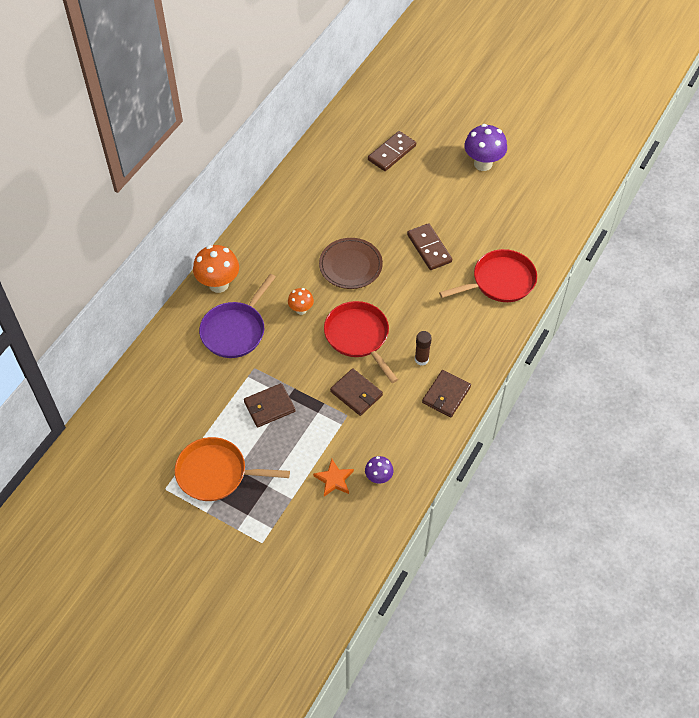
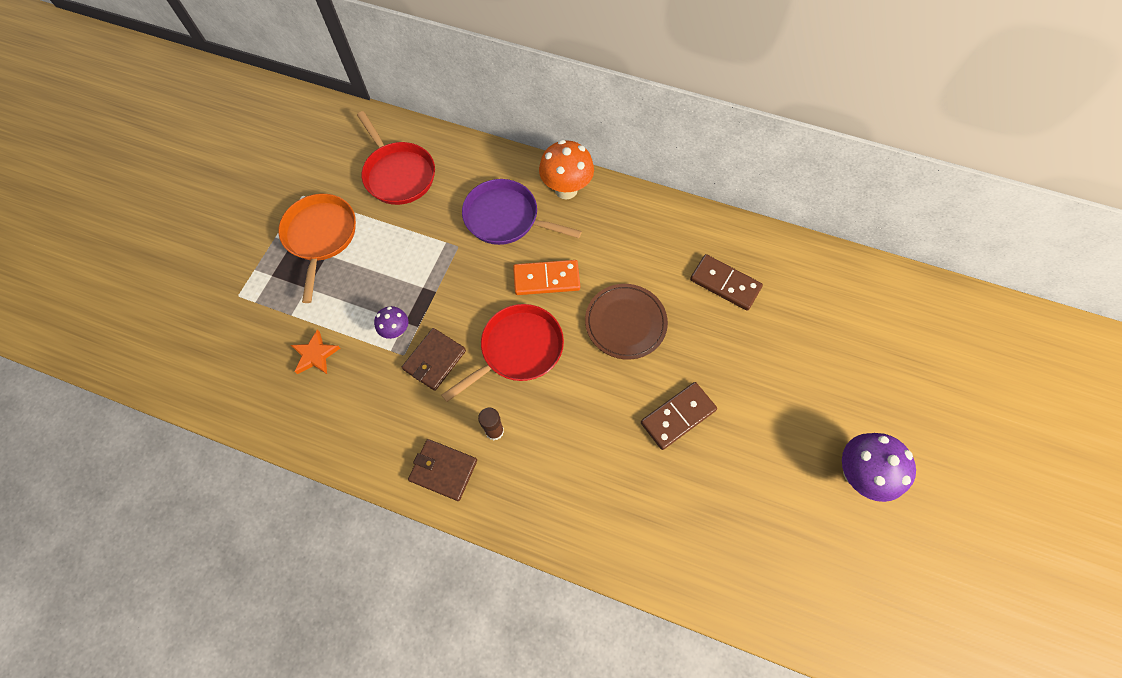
camera: 80 degrees right, 10 degrees up
brown wallet [244,383,295,427] -> none
orange mushroom [288,288,314,315] -> orange domino [513,260,580,295]
purple mushroom [365,456,393,484] -> purple mushroom moved to [374,306,408,339]
brown domino [368,131,416,171] -> brown domino moved to [690,254,763,311]
red pan [439,249,537,302] -> red pan moved to [357,111,435,205]

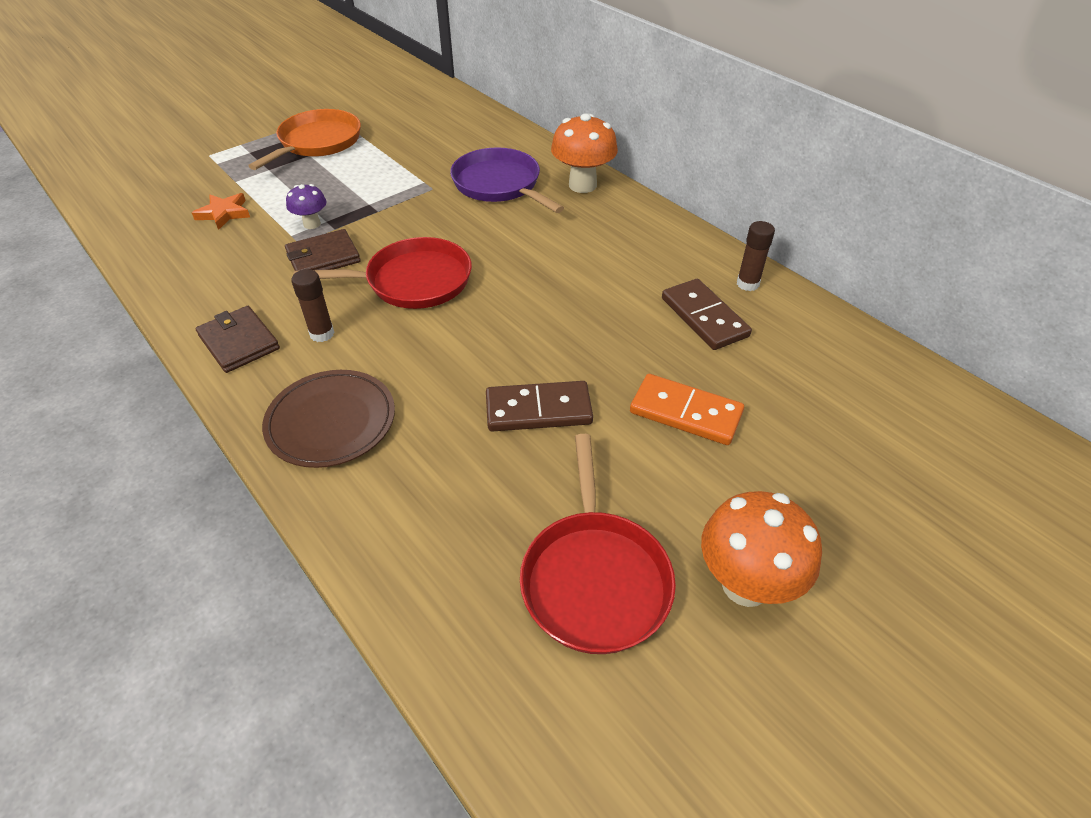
camera: 30 degrees right, 20 degrees down
red pan [357,111,435,205] -> red pan moved to [520,434,676,654]
orange domino [513,260,580,295] -> orange domino moved to [630,374,744,445]
brown plate [585,284,668,360] -> brown plate moved to [262,370,395,468]
purple mushroom [842,433,916,502] -> orange mushroom [701,491,822,607]
none -> brown glue stick [737,221,775,291]

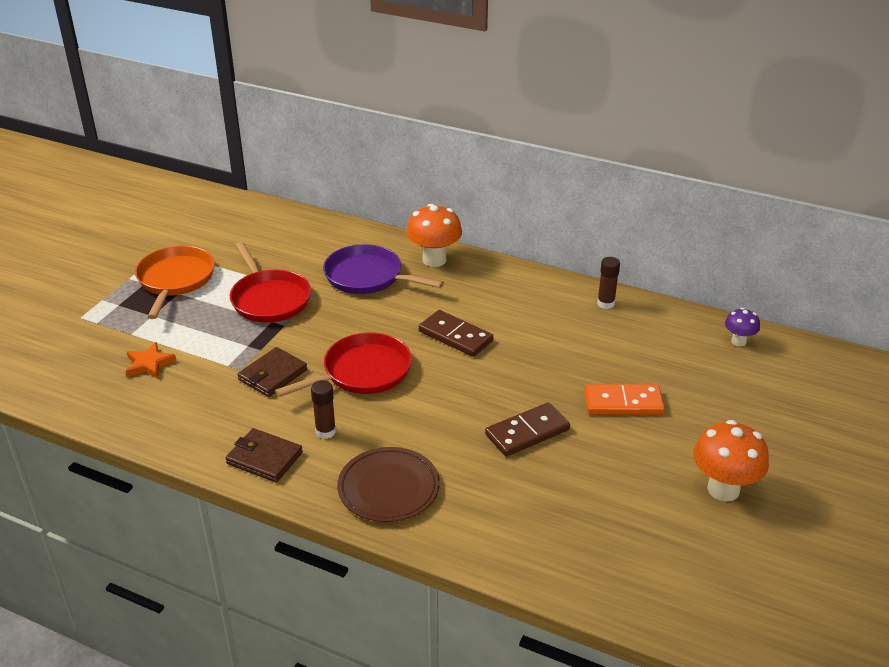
camera: 25 degrees left, 10 degrees down
purple mushroom [286,184,326,229] -> purple mushroom moved to [725,308,760,346]
red pan [520,434,676,654] -> red pan moved to [230,242,311,323]
brown domino [662,279,752,350] -> brown domino moved to [419,310,494,357]

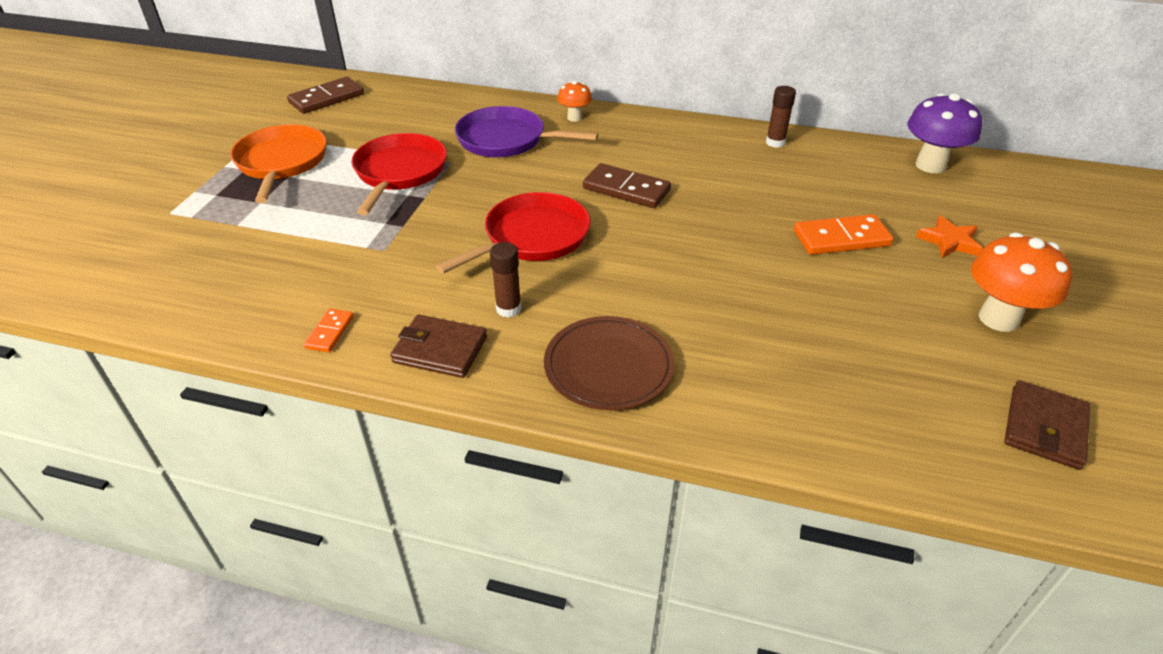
camera: 10 degrees left, 5 degrees up
orange star [126,342,176,379] -> orange star moved to [916,216,983,258]
red pan [230,242,311,323] -> red pan turned 135 degrees counterclockwise [351,133,447,215]
brown wallet [237,347,307,397] -> brown wallet moved to [1004,380,1090,470]
orange mushroom [406,204,462,267] -> orange mushroom [557,81,592,122], size x0.56
brown domino [485,402,570,456] -> brown domino moved to [287,77,364,114]
purple mushroom [725,308,760,346] -> purple mushroom [907,93,982,173], size x1.79
none -> orange domino [304,309,354,352]

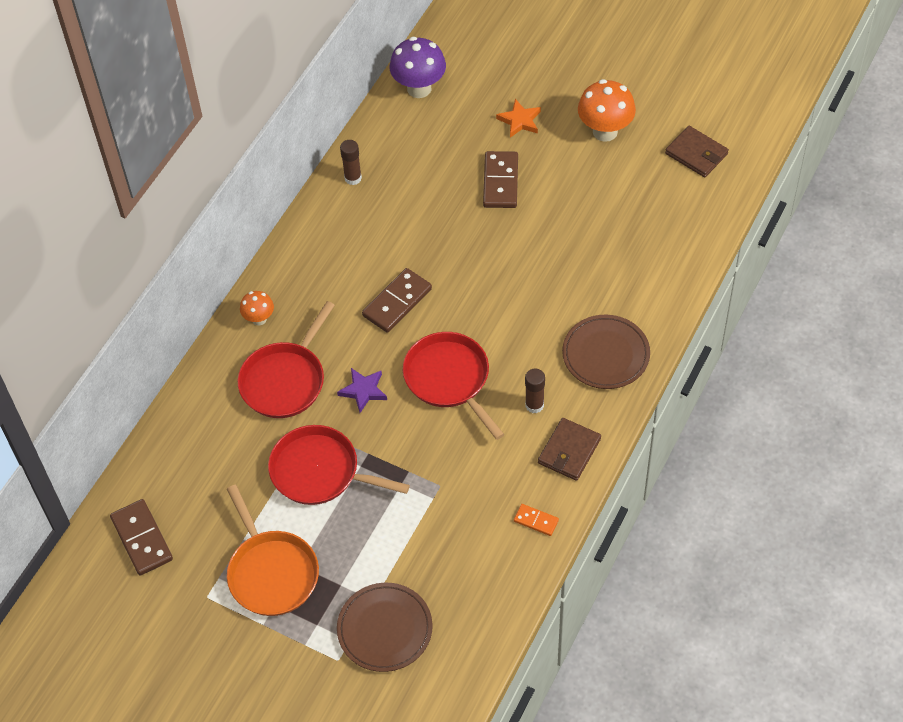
camera: 75 degrees left, 15 degrees up
orange pan [230,124,327,203] -> orange pan turned 120 degrees counterclockwise [227,485,319,616]
purple pan [455,106,599,157] -> red pan [238,301,335,418]
orange domino [794,214,894,255] -> brown domino [483,151,518,208]
none -> purple star [337,368,387,413]
none -> brown plate [337,583,433,672]

